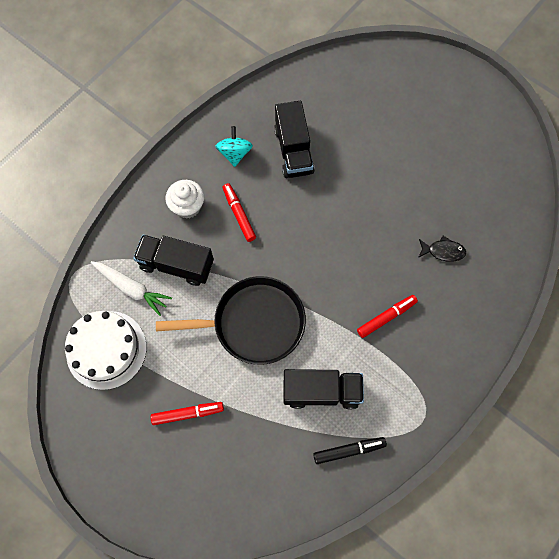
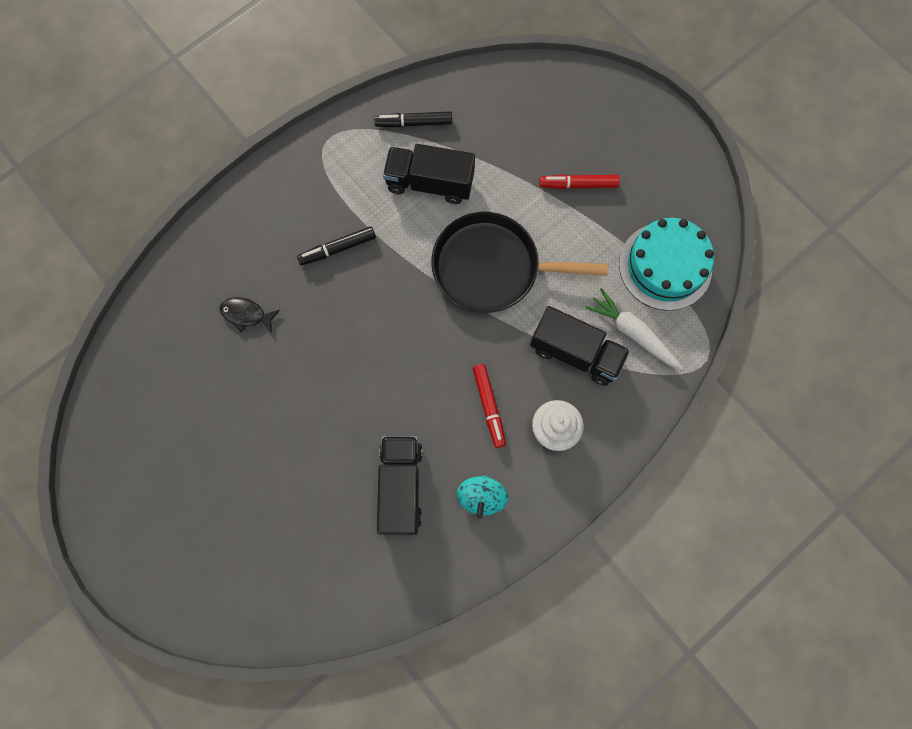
camera: 170 degrees left, 5 degrees up
white cake [65,311,147,390] -> turquoise cake [619,218,714,311]
red marker [357,295,418,338] -> black marker [297,226,376,265]

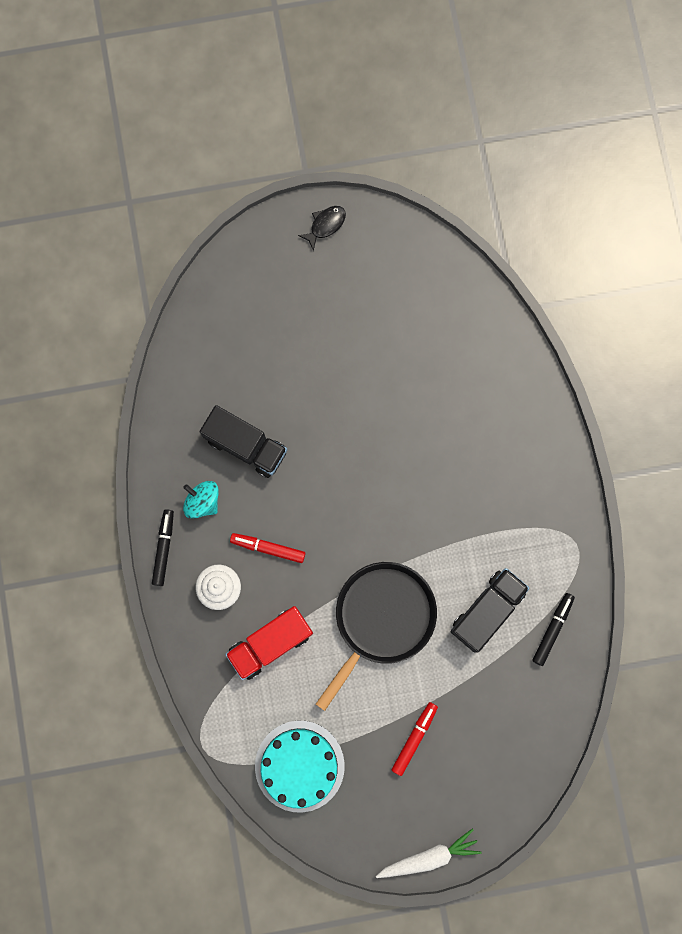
camera: 120 degrees right, 5 degrees up
black fish [219,297,280,333] -> black fish moved to [298,206,346,251]
black marker [297,226,376,265] -> black marker moved to [152,509,174,586]
black truck [530,306,630,386] -> red truck [225,606,313,680]
white carrot [585,288,683,370] -> white carrot moved to [376,829,481,878]

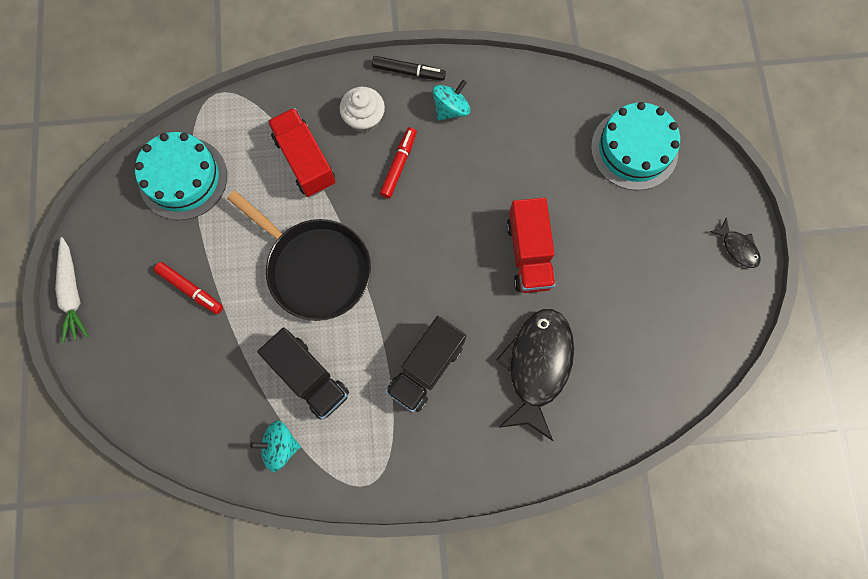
camera: 95 degrees right, 5 degrees down
black truck [200,405,287,478] -> black truck moved to [386,316,466,413]
black marker [532,593,575,666] -> turquoise spinning top [250,421,300,472]
none -> black fish [496,309,574,441]
none -> red truck [507,198,556,293]
none -> turquoise cake [591,102,680,190]

